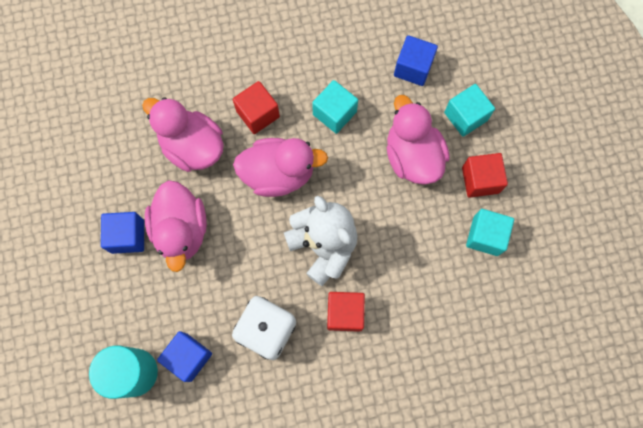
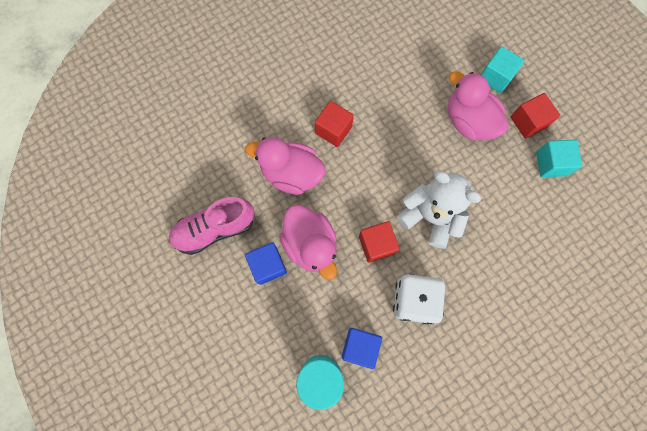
camera: 20 degrees left, 0 degrees up
pink duck [233,138,328,197] -> none
turquoise cube [312,80,358,134] -> none
red cube [327,292,365,332] -> red cube moved to [359,221,399,263]
blue cube [394,35,438,86] -> none
none -> pink shoe [169,197,255,255]

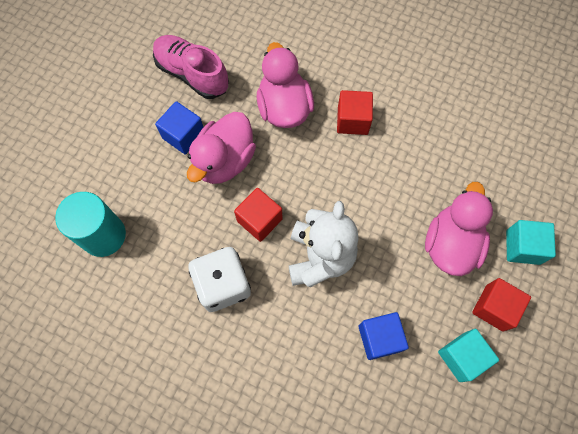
camera: 60 degrees right, 5 degrees down
blue cube [342,328,382,369] -> blue cube moved to [359,312,409,360]

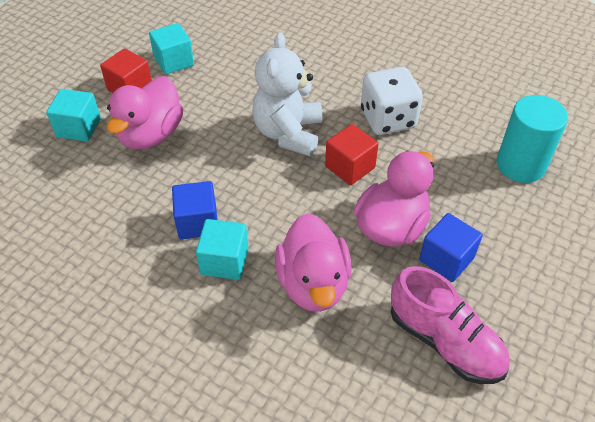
camera: 175 degrees left, 20 degrees down
red cube [337,90,373,135] -> turquoise cube [196,219,248,280]
blue cube [359,312,409,360] -> blue cube moved to [172,181,217,240]

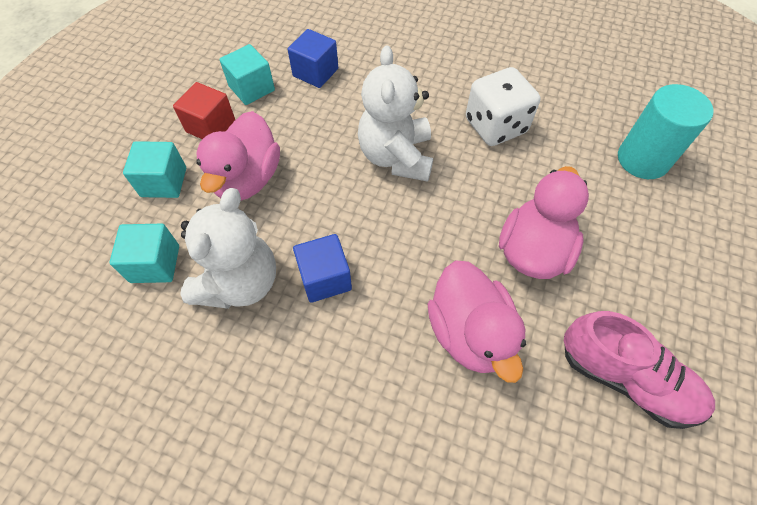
camera: 10 degrees left, 10 degrees up
turquoise cube [196,219,248,280] -> turquoise cube moved to [109,224,179,283]
red cube [325,124,379,185] -> none
blue cube [419,213,483,282] -> blue cube moved to [288,29,338,88]
none -> white teddy bear [180,188,276,309]

